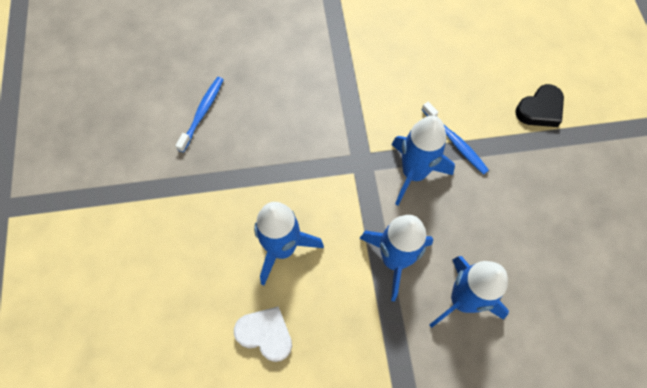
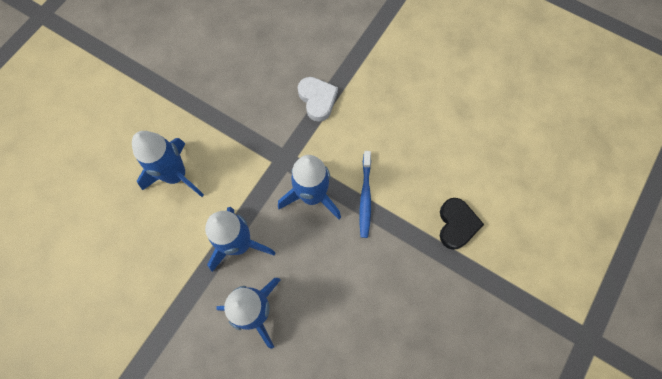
camera: 40 degrees right, 5 degrees up
blue toothbrush [175,77,224,153] -> none
white heart [234,306,292,362] -> white heart moved to [298,77,338,122]
black heart [515,84,564,127] -> black heart turned 90 degrees counterclockwise [440,198,484,250]

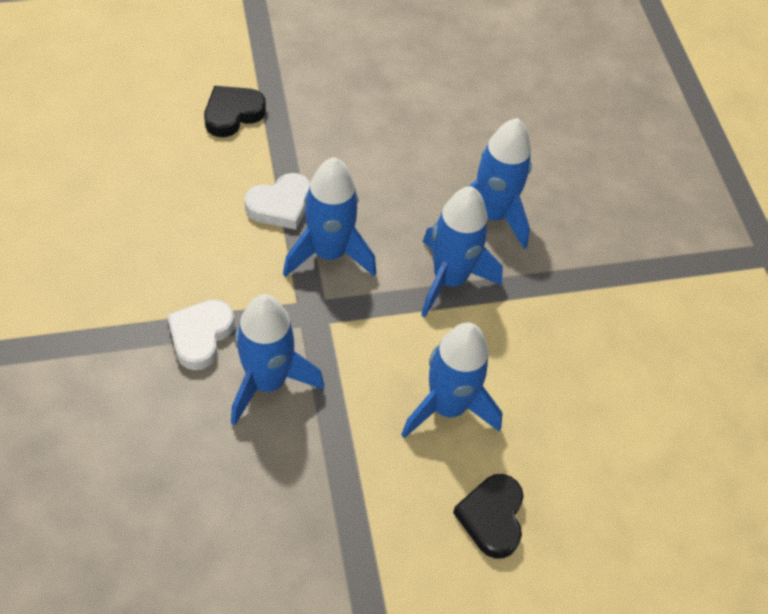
camera: 140 degrees left, 15 degrees down
blue toothbrush [359,151,371,238] -> white heart [244,173,310,230]
none -> blue rocket [231,294,324,425]
none -> black heart [453,474,524,559]

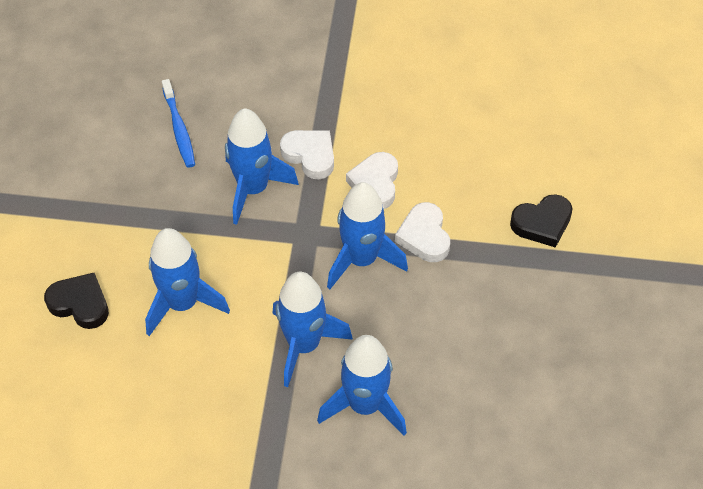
camera: 115 degrees right, 0 degrees up
black heart [204,86,266,137] -> black heart turned 90 degrees clockwise [510,194,573,248]
none -> blue toothbrush [162,79,195,168]
none -> white heart [346,152,398,209]

